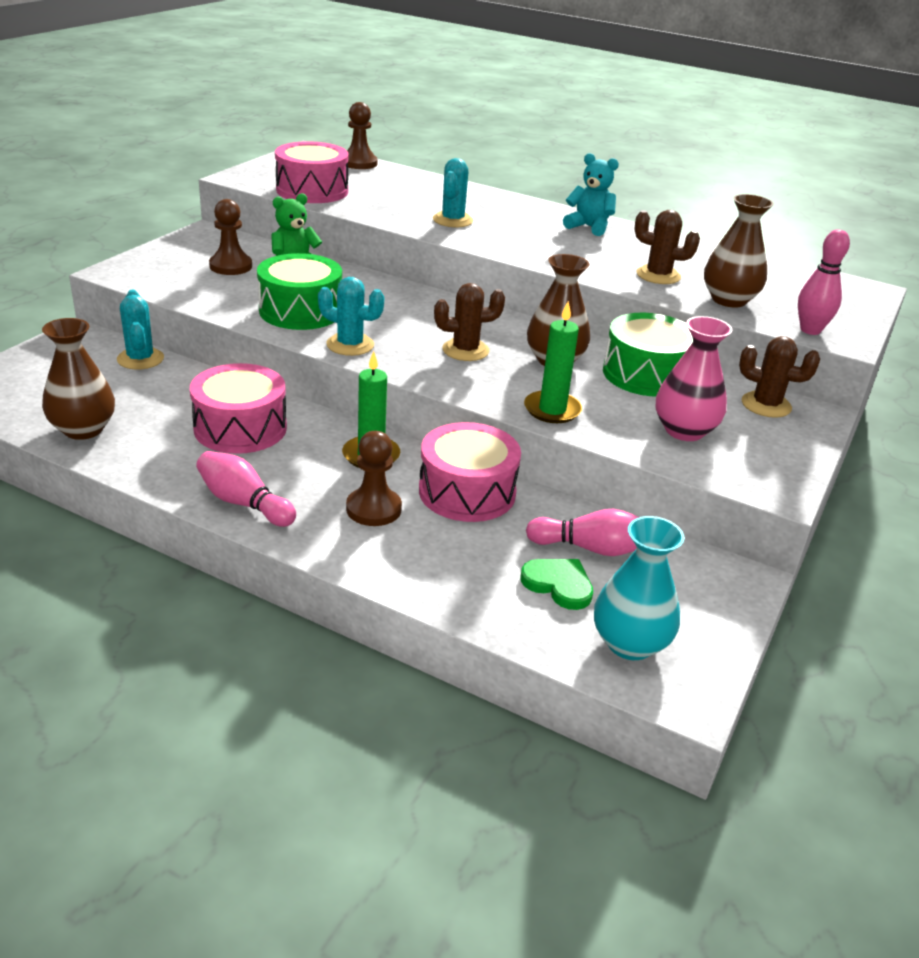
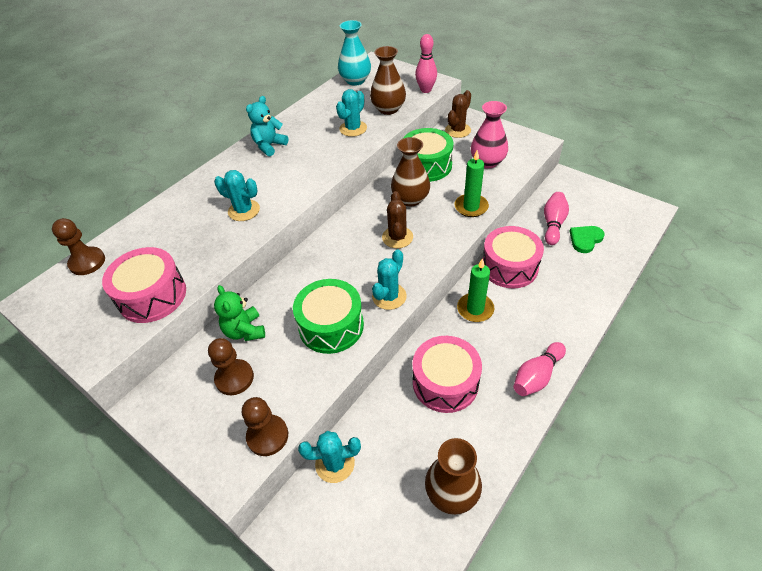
camera: 75 degrees left, 15 degrees up
brown pawn [346,431,402,526] -> brown pawn moved to [242,397,288,456]
turquoise vase [594,516,684,660] -> turquoise vase moved to [338,20,371,86]
brown cactus [634,210,700,284] -> turquoise cactus [336,89,367,137]

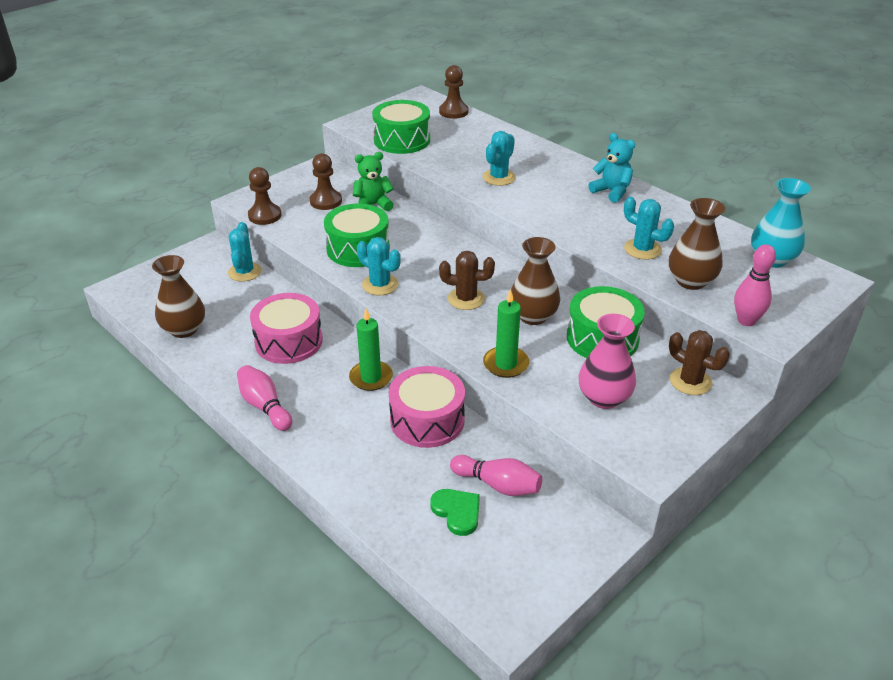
camera: 95 degrees right, 10 degrees down
pink drum [102,247,186,323] -> green drum [372,100,430,154]

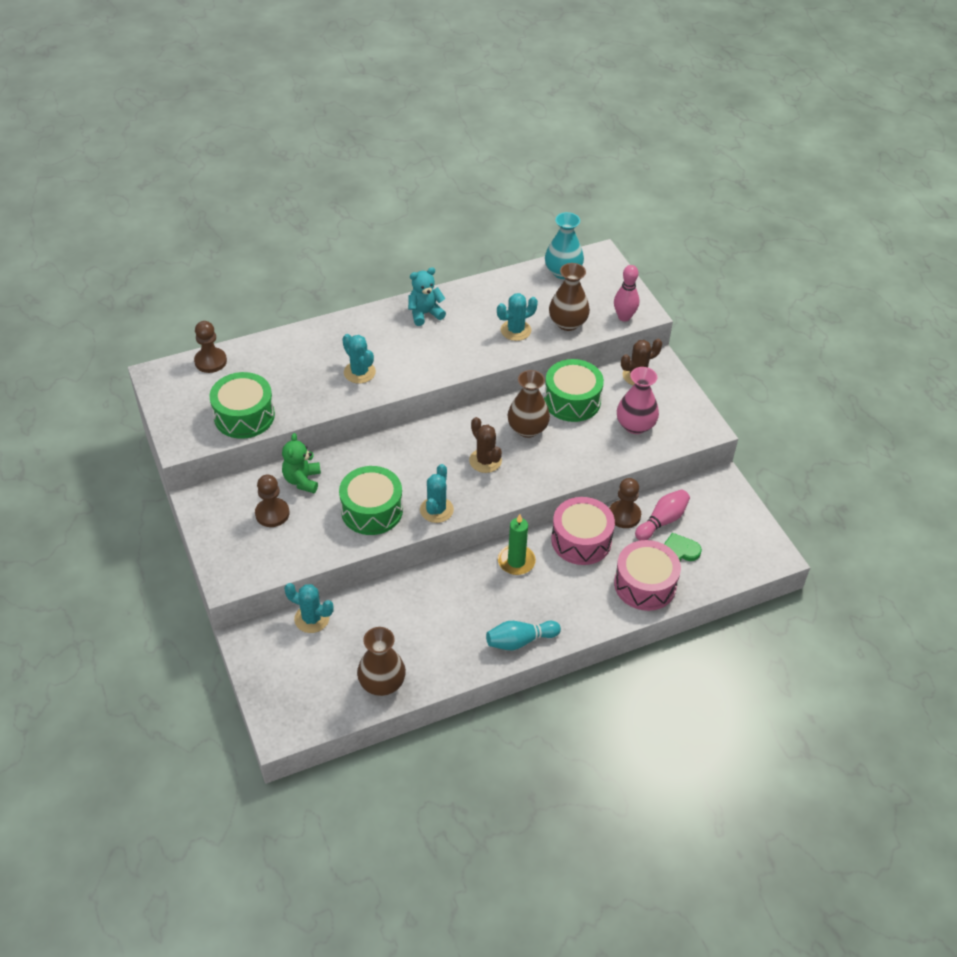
camera: 70 degrees left, 10 degrees up
pink bowling pin [237,365,292,431] -> turquoise bowling pin [486,621,561,650]
brown pawn [248,167,281,225] -> brown pawn moved to [609,478,641,528]
pink drum [250,293,323,364] -> pink drum moved to [614,540,681,611]
turquoise cactus [357,237,401,295] -> turquoise cactus turned 45 degrees counterclockwise [420,464,454,523]
brown cactus [439,251,495,310] -> brown cactus turned 60 degrees counterclockwise [469,417,502,473]
green candle [483,289,529,378] -> none

